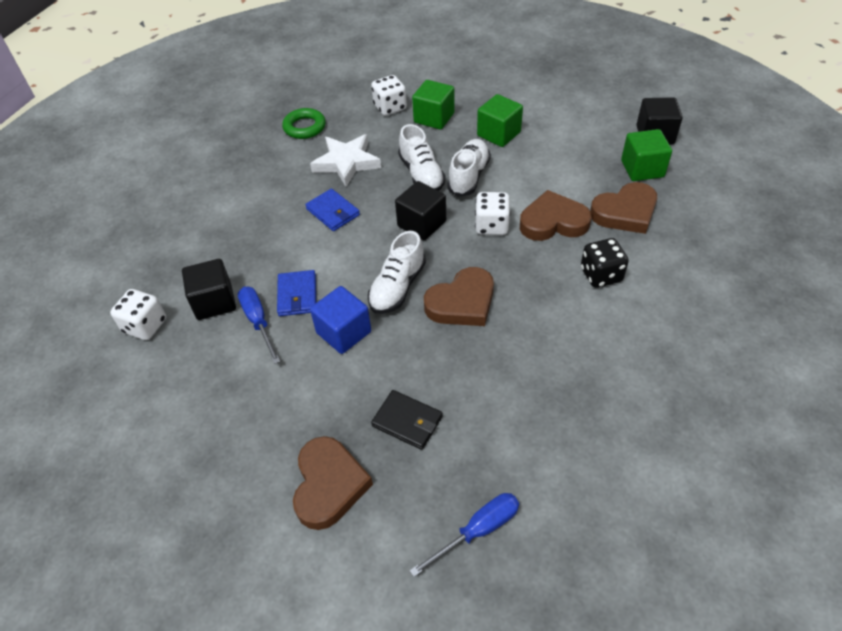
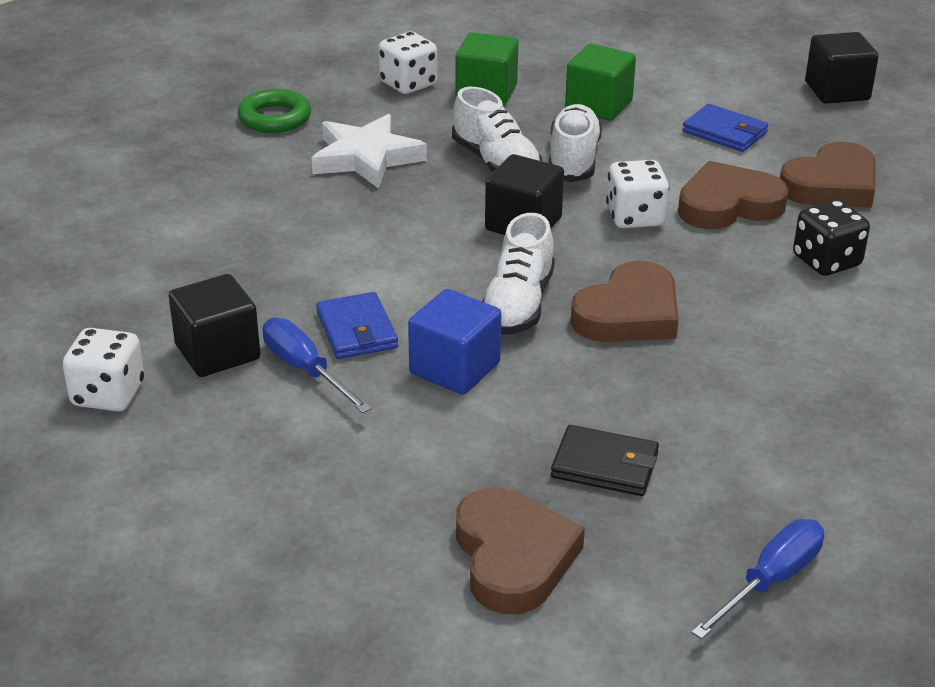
camera: 15 degrees left, 15 degrees down
blue wallet [305,189,360,231] -> blue wallet moved to [682,104,769,152]
green cube [621,129,672,181] -> none

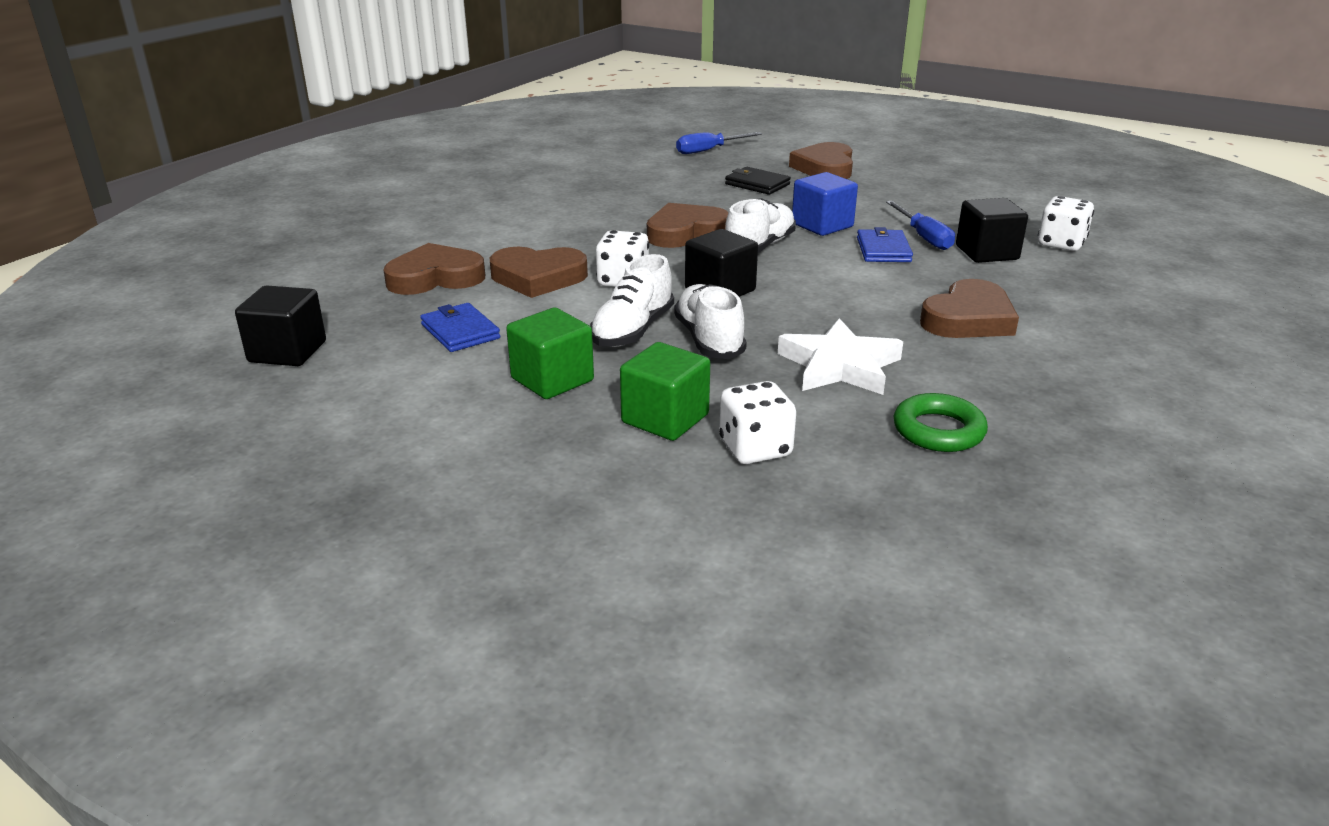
camera: 160 degrees left, 5 degrees down
black dice [793,200,870,276] -> none
none -> brown heart [920,279,1019,338]

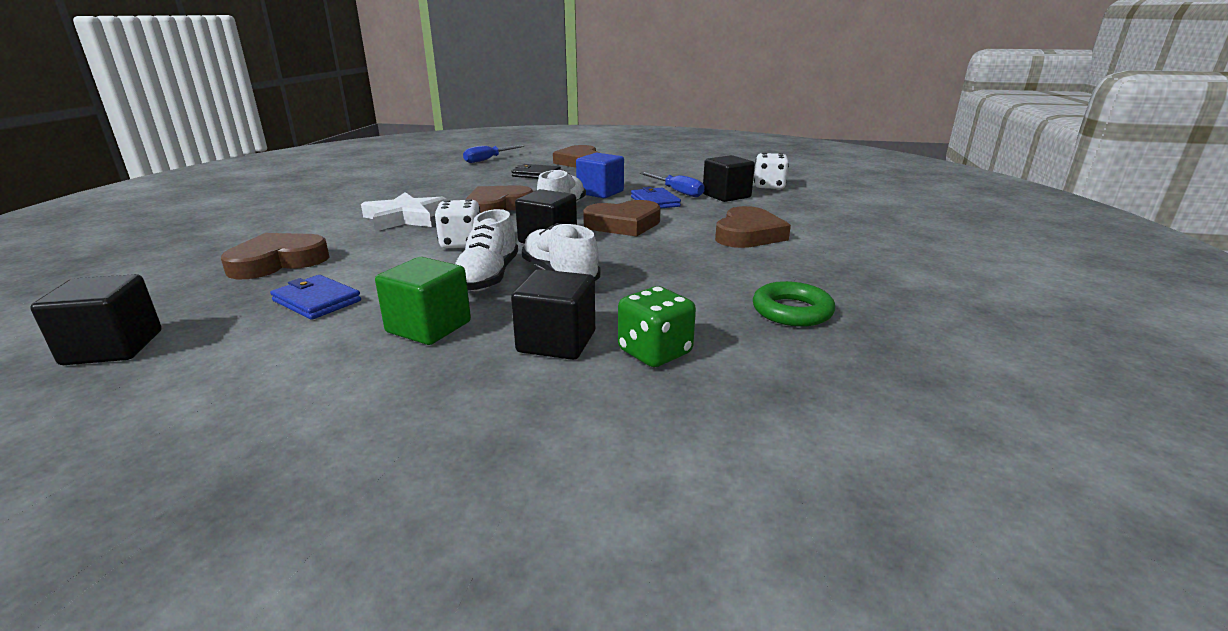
camera: 20 degrees left, 5 degrees down
brown heart [490,247,588,298] -> brown heart moved to [583,200,661,237]
green cube [620,342,710,441] -> black cube [511,269,595,360]
white dice [719,381,796,464] -> green dice [618,286,696,367]
white star [778,318,903,395] -> white star moved to [361,192,447,231]

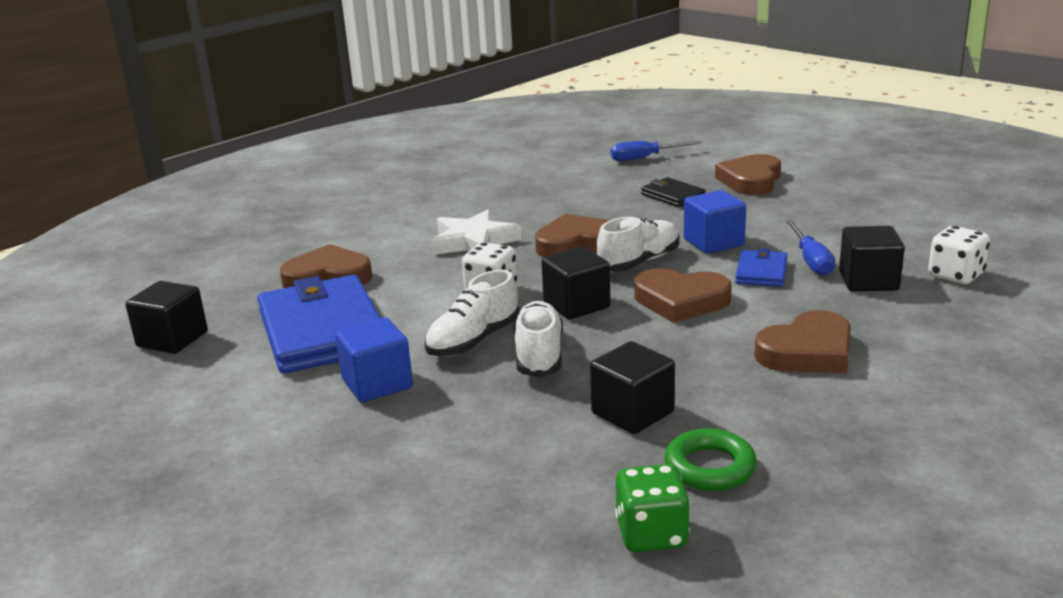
camera: 35 degrees right, 0 degrees up
blue wallet [270,275,361,320] -> blue wallet [257,275,380,374], size x2.14
green cube [375,257,471,345] -> blue cube [335,318,413,402]
black cube [511,269,595,360] -> black cube moved to [590,341,675,434]
green dice [618,286,696,367] -> green dice moved to [615,464,690,552]

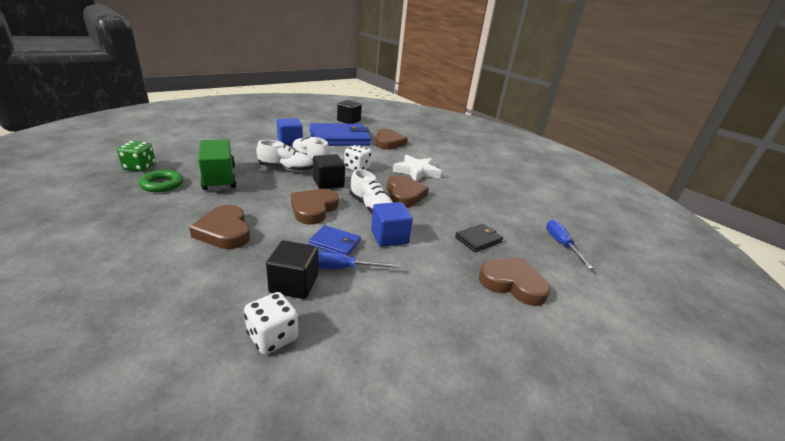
camera: 90 degrees right, 5 degrees up
black cube [590,341,675,434] -> green truck [198,140,237,190]

